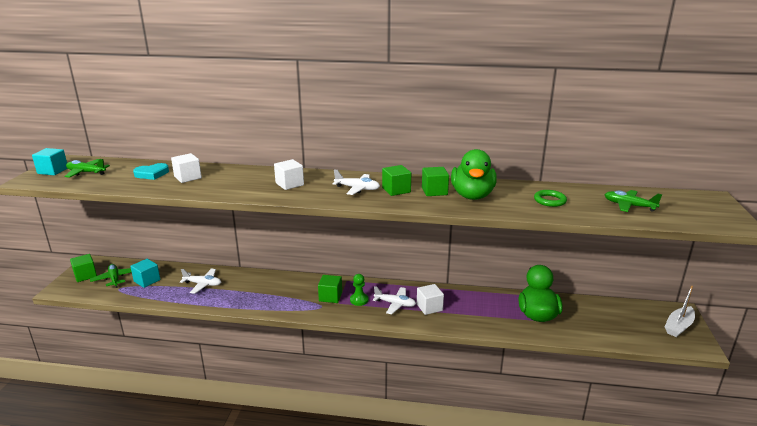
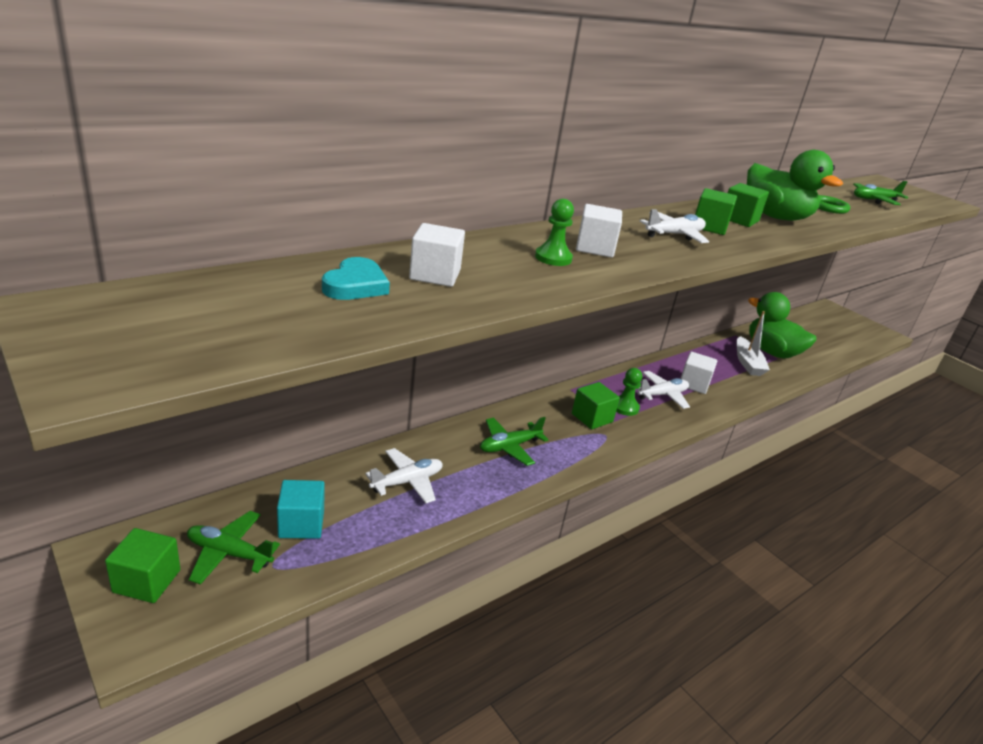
camera: 50 degrees left, 5 degrees up
turquoise cube [32,148,68,175] -> none
green plane [65,159,110,178] -> green plane moved to [480,417,548,466]
white boat [665,286,695,337] -> white boat moved to [736,311,770,376]
none -> green pawn [535,199,574,266]

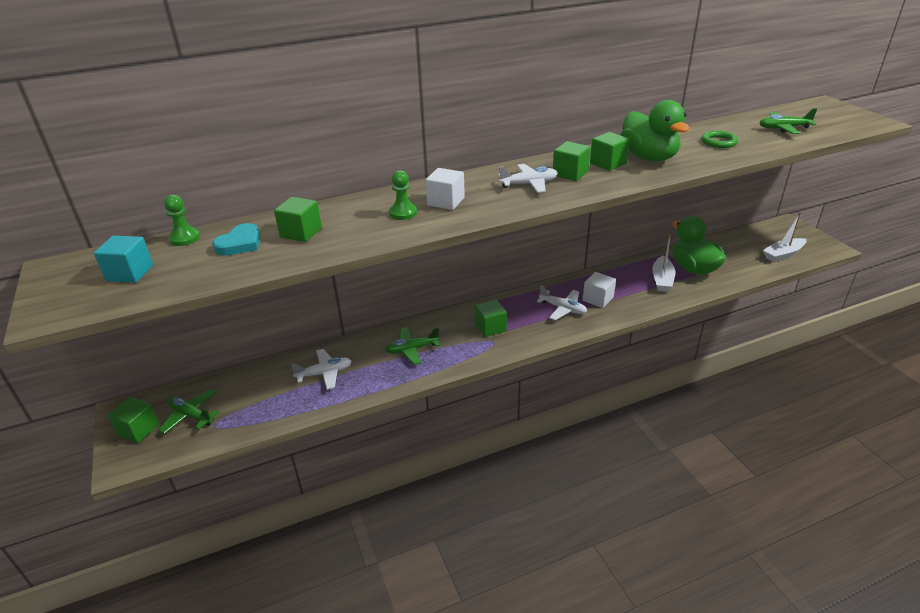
camera: 20 degrees right, 5 degrees up
turquoise cube [277,480,325,539] -> turquoise cube moved to [94,236,153,283]
white cube [409,223,465,287] -> green cube [274,197,322,242]
green pawn [616,368,642,416] -> green pawn moved to [164,195,200,246]
white plane [638,371,690,409] -> white plane turned 45 degrees clockwise [537,285,587,320]
none -> white boat [763,212,806,262]

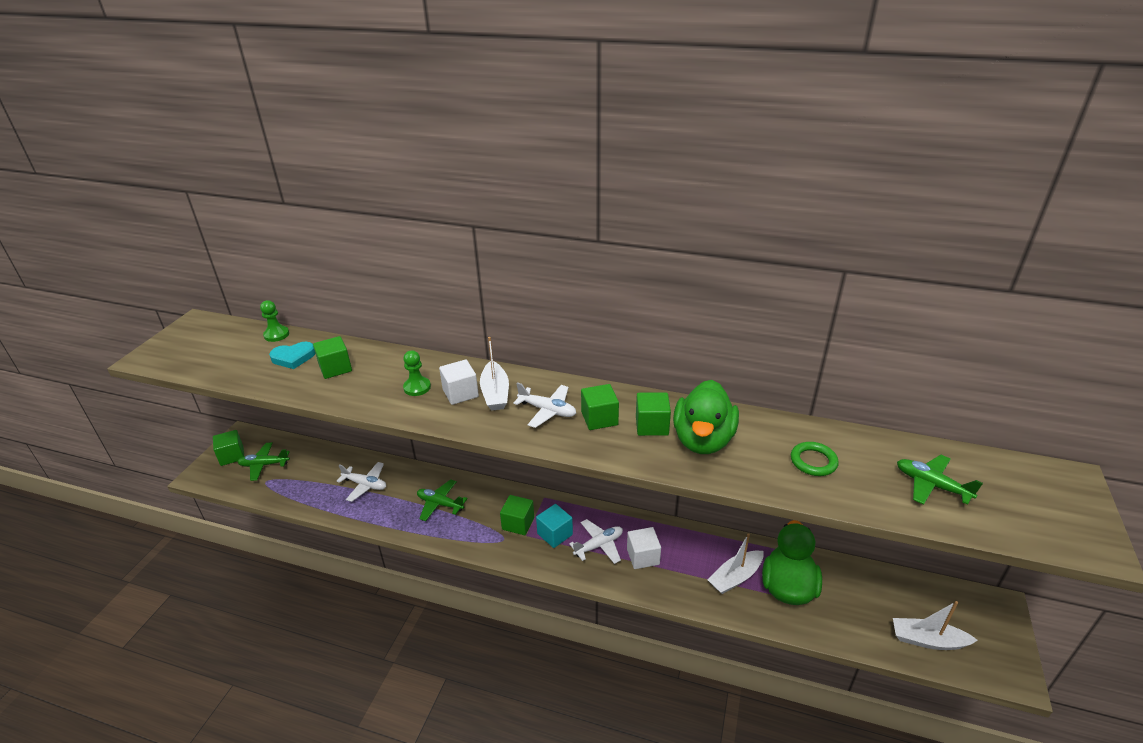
camera: 40 degrees right, 0 degrees up
turquoise cube [94,236,153,283] -> turquoise cube moved to [536,504,573,548]
green plane [158,389,219,434] -> green plane turned 75 degrees counterclockwise [237,442,290,481]
white plane [537,285,587,320] -> white plane turned 105 degrees counterclockwise [569,519,623,564]
none -> white boat [480,337,509,410]

